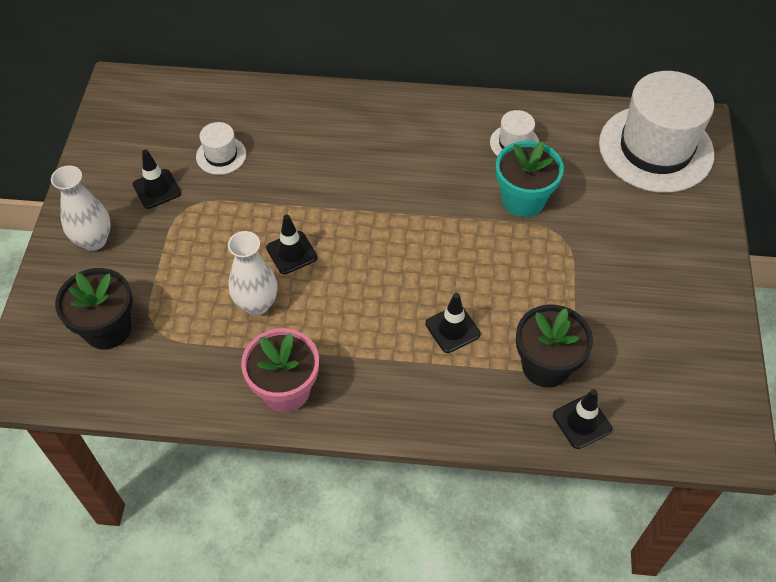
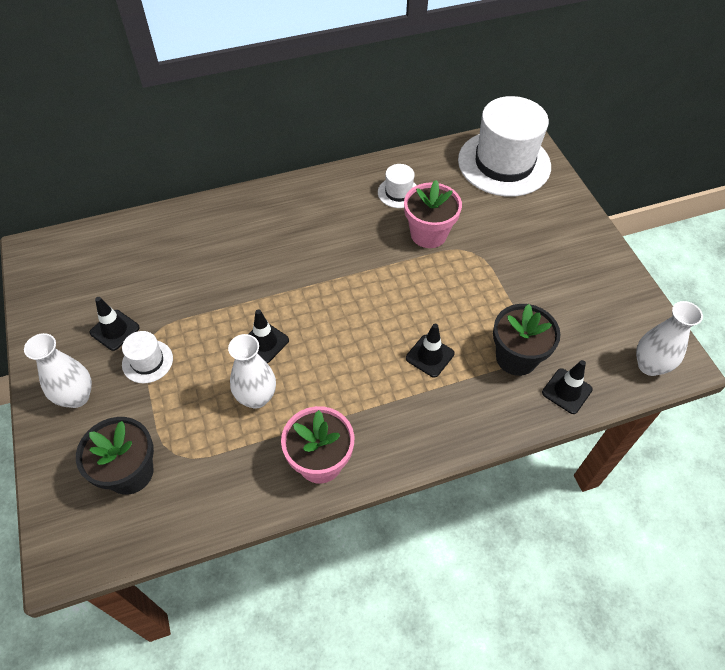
camera: 25 degrees left, 0 degrees up
white hat [196,122,246,175] -> white hat moved to [122,331,173,383]
turquoise flower pot [496,141,564,217] -> pink flower pot [404,180,462,248]
none -> white vase [636,301,703,376]

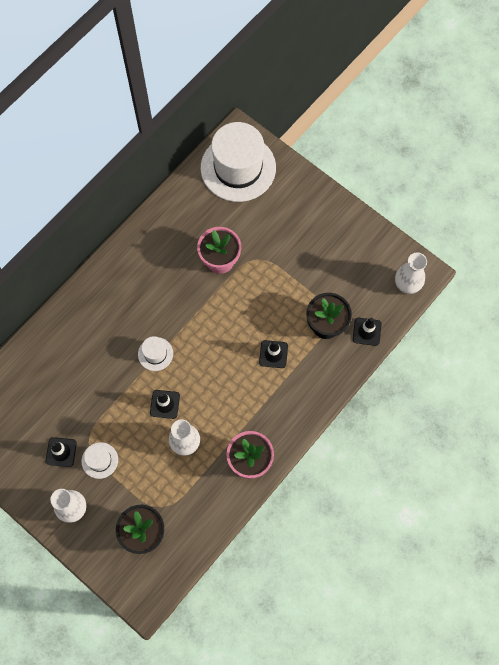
camera: 30 degrees left, 15 degrees up
white hat [378,164,417,208] -> white hat moved to [138,336,173,371]

